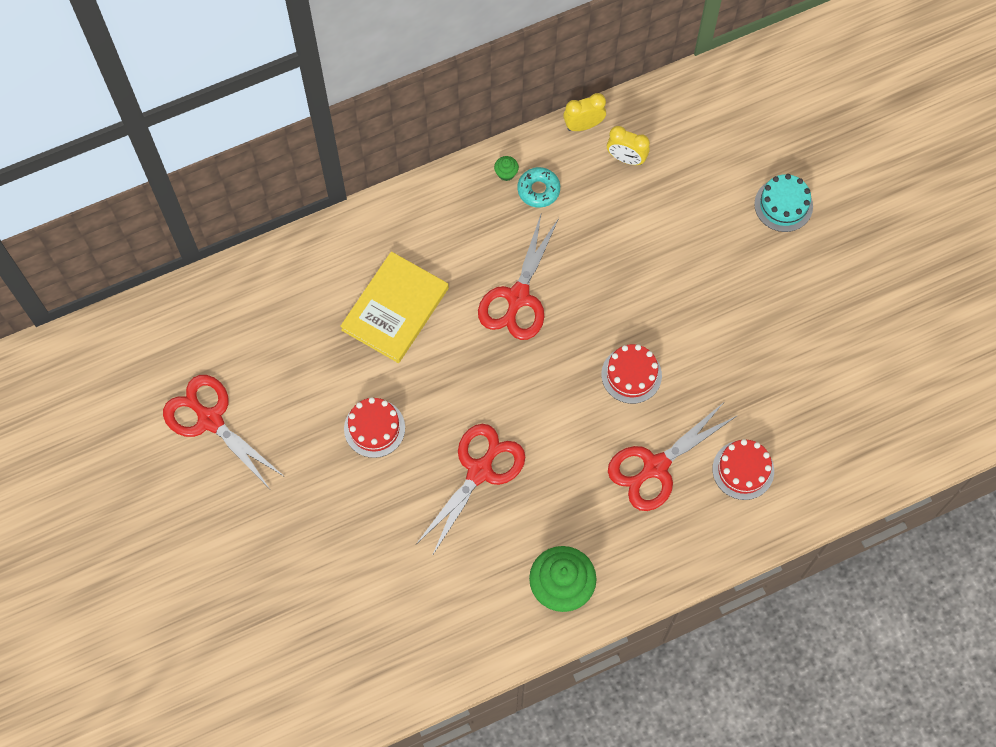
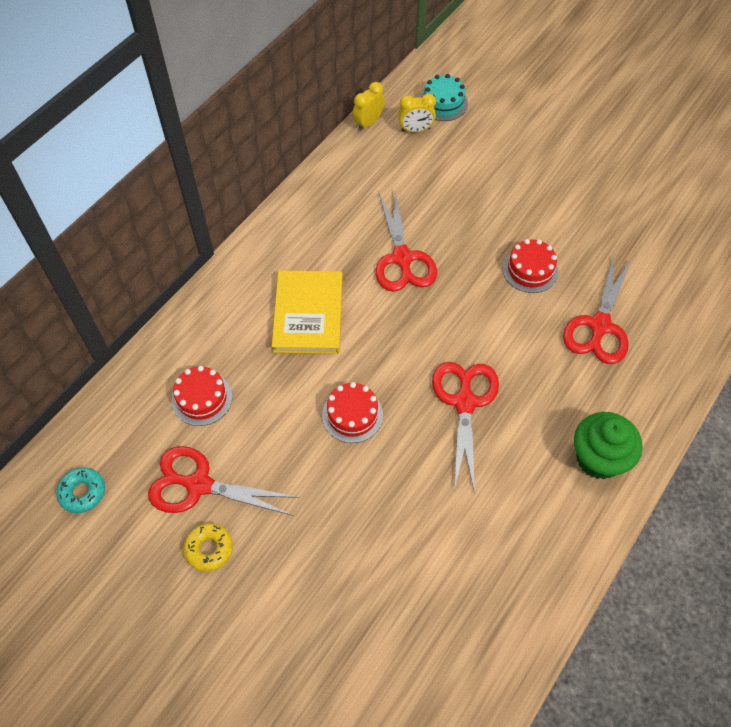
camera: 30 degrees left, 10 degrees down
green cupcake [494,156,519,181] -> none
turquoise donut [517,167,560,208] -> turquoise donut moved to [56,468,105,513]
red cake [713,439,774,500] -> red cake moved to [172,366,232,426]
turquoise cake [754,174,813,232] -> turquoise cake moved to [421,74,468,121]
none -> yellow donut [183,523,233,572]

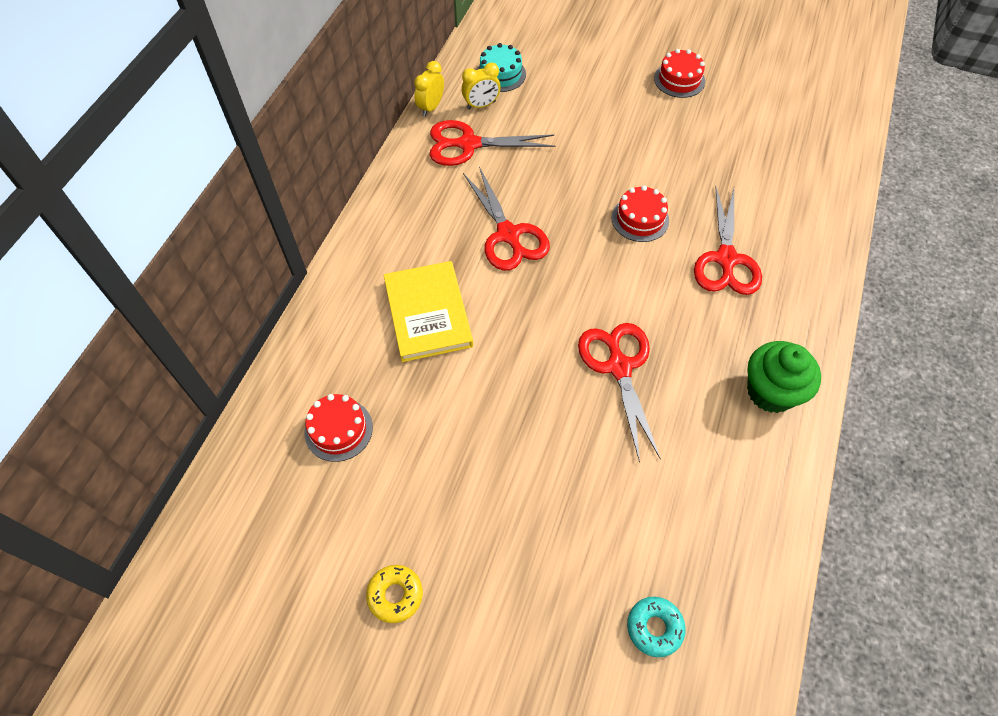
camera: 15 degrees left, 0 degrees up
turquoise donut [56,468,105,513] -> turquoise donut moved to [627,597,686,657]
red scissors [148,446,300,516] -> red scissors moved to [430,120,555,166]
red cake [322,382,383,443] -> red cake moved to [654,49,705,98]

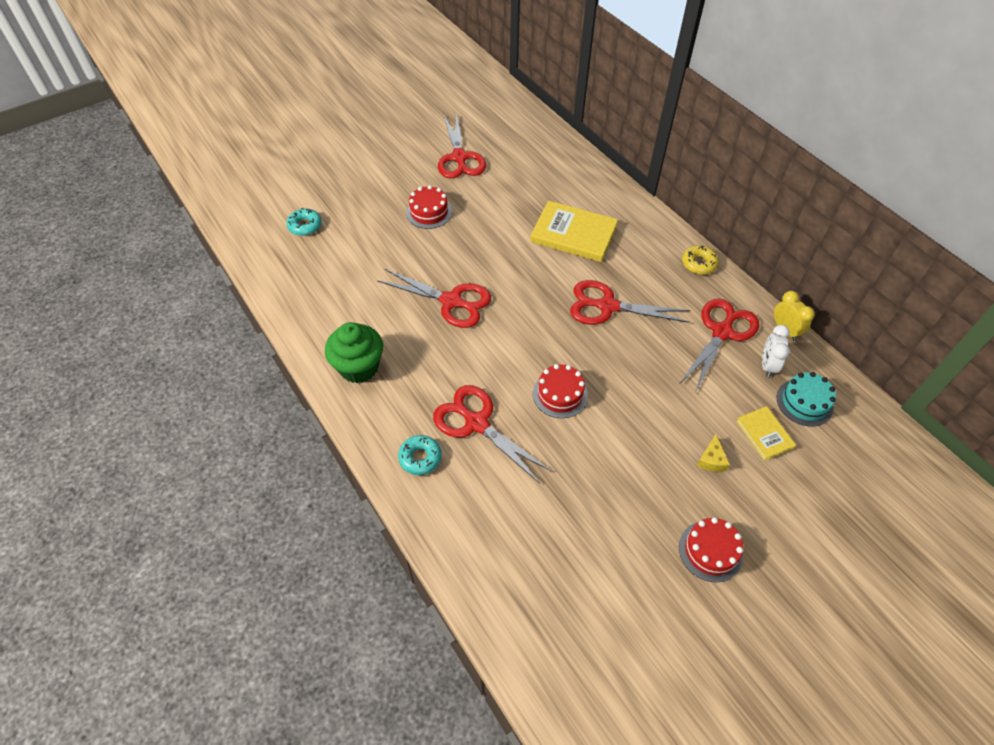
camera: 125 degrees right, 5 degrees down
red cake [305,394,373,462] -> red cake moved to [406,185,452,229]
yellow donut [366,565,423,623] -> yellow donut moved to [682,245,719,274]
yellow clock [462,62,501,110] -> white clock [762,325,790,378]
none -> turquoise donut [398,435,442,475]
none -> red scissors [438,114,486,178]
none -> yellow cheese [697,434,730,472]
none -> yellow book [736,406,796,461]

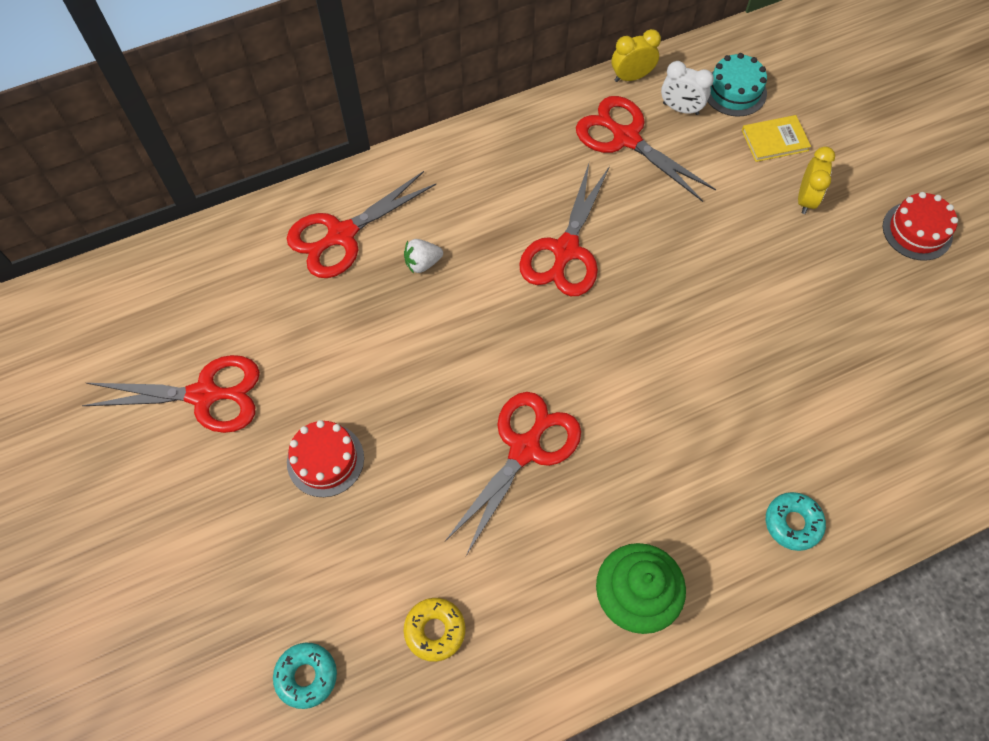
camera: 80 degrees left, 10 degrees up
red scissors [433,385,552,483] -> red scissors moved to [287,171,436,278]
yellow book [530,201,618,262] -> white strawberry [404,239,443,273]
red cake [533,364,588,418] -> none
yellow donut [682,245,719,274] -> yellow donut moved to [403,598,465,662]
yellow cheese [697,434,730,472] -> yellow clock [798,146,835,214]

